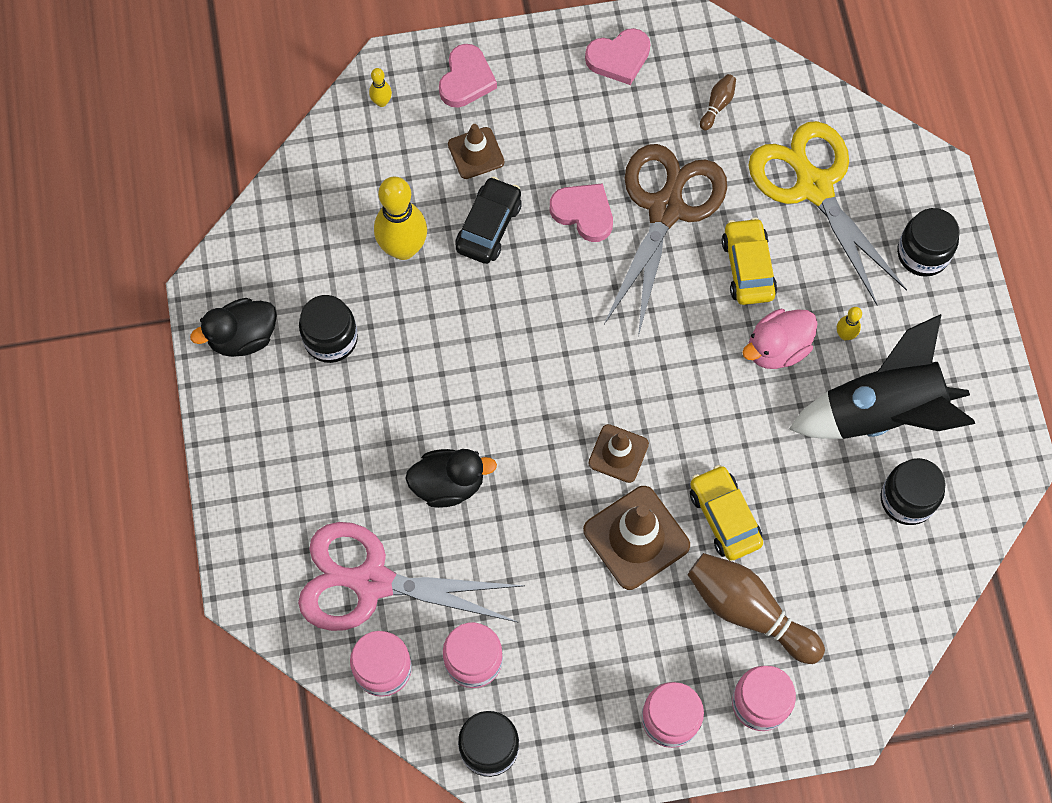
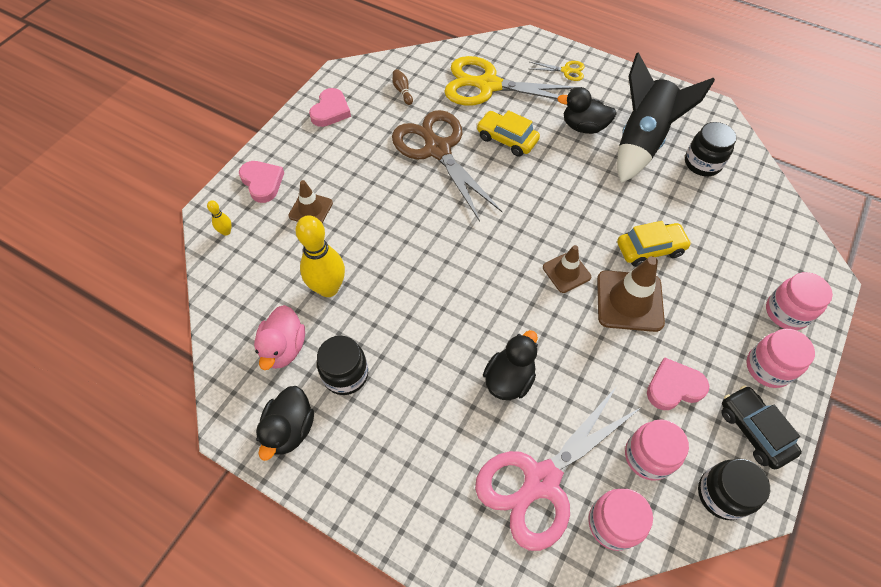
camera: 50 degrees left, 10 degrees down
black car [455,177,522,264] -> black car moved to [721,386,802,469]
pink heart [550,183,613,242] -> pink heart moved to [647,358,709,410]
brown bowling pin [687,553,825,664] -> none
yellow car [690,465,763,561] -> yellow car turned 150 degrees clockwise [617,221,692,267]
pink duck [742,309,817,369] -> pink duck moved to [254,305,305,370]
yellow bowling pin [837,307,862,340] -> black duck [557,87,617,134]
black jar [897,208,960,277] -> yellow scissors [530,61,585,81]

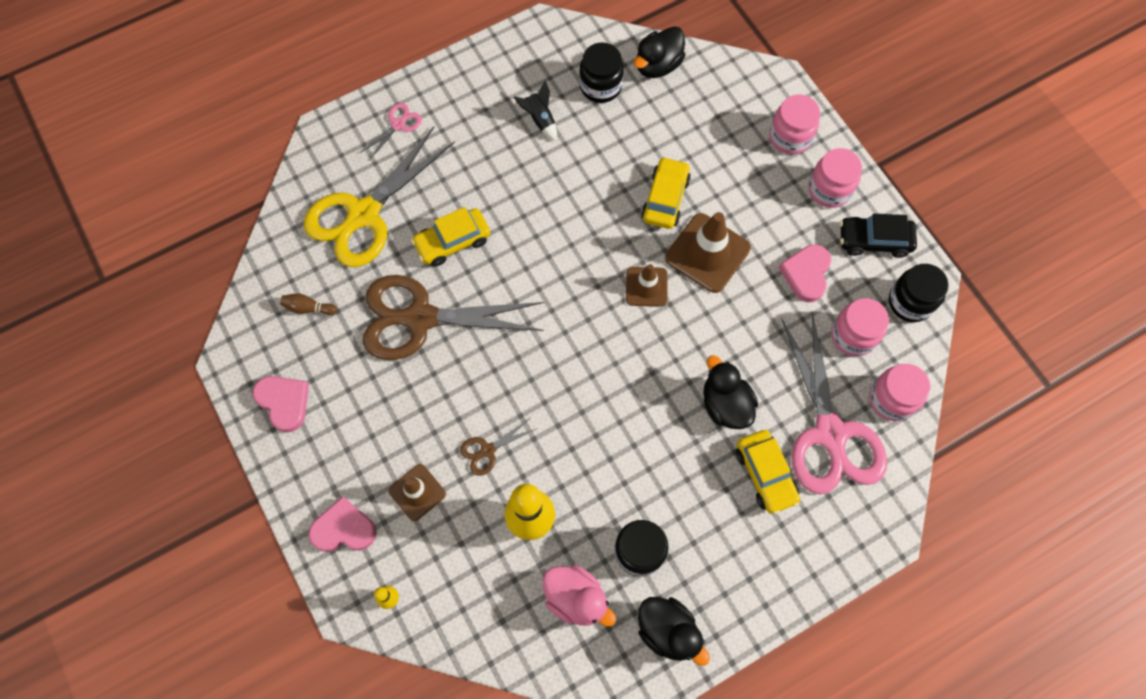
camera: 60 degrees left, 10 degrees up
yellow scissors [530,61,585,81] -> pink scissors [360,103,422,160]
black duck [557,87,617,134] -> black duck moved to [634,26,685,78]
black rocket [617,52,715,183] -> black rocket [514,81,557,141], size x0.41
none -> brown scissors [460,418,538,476]
none -> yellow car [736,430,800,515]

